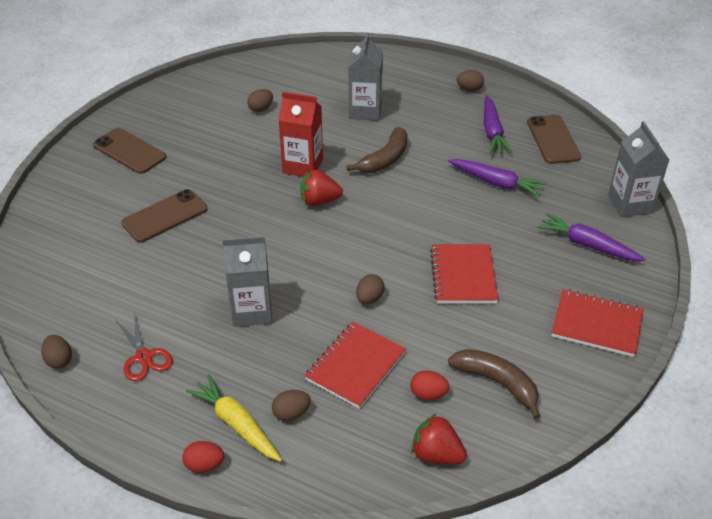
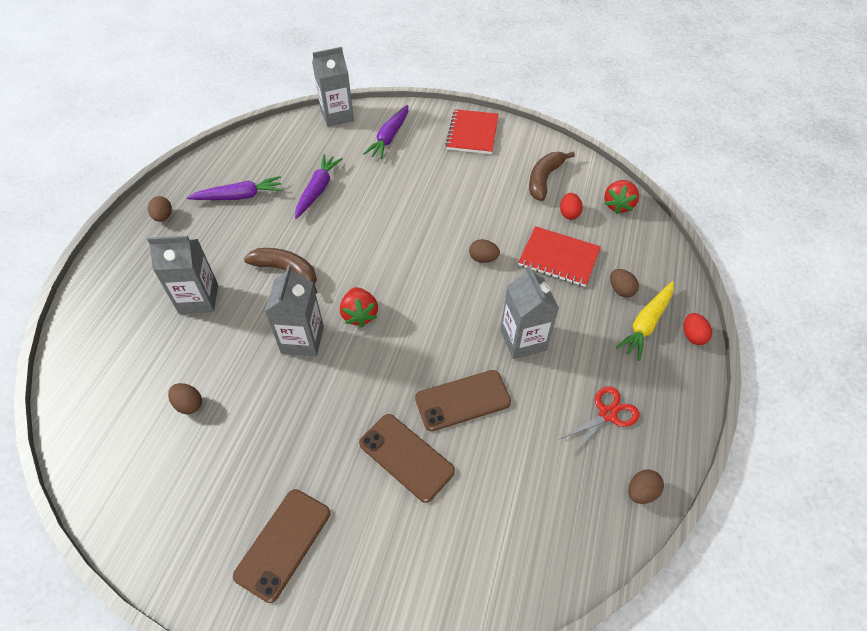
camera: 100 degrees left, 10 degrees up
red carton [278,92,323,177] -> grey carton [265,265,324,356]
red notebook [430,244,499,303] -> none
brown phone [527,115,581,164] -> brown phone moved to [415,370,511,431]

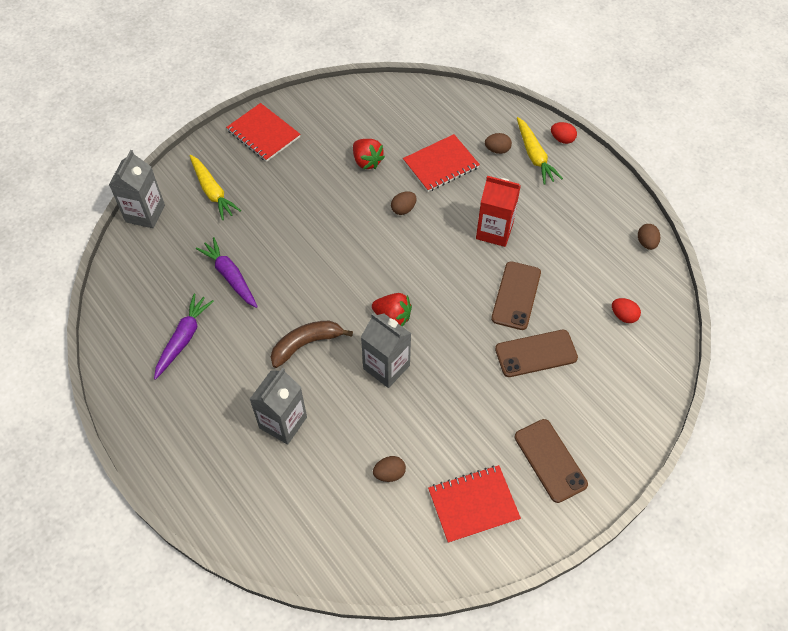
camera: 55 degrees left, 5 degrees up
brown egg [148,196,172,222] -> none
purple carrot [363,105,408,159] -> yellow carrot [190,155,241,220]
grey carton [500,266,559,359] -> red carton [476,176,521,247]
brown banana [529,152,575,201] -> none
red egg [560,193,583,220] -> red egg moved to [612,298,641,323]
red scissors [560,386,640,456] -> none
red strawberry [604,180,639,214] -> red strawberry moved to [353,139,385,169]
none -> red notebook [428,465,521,543]

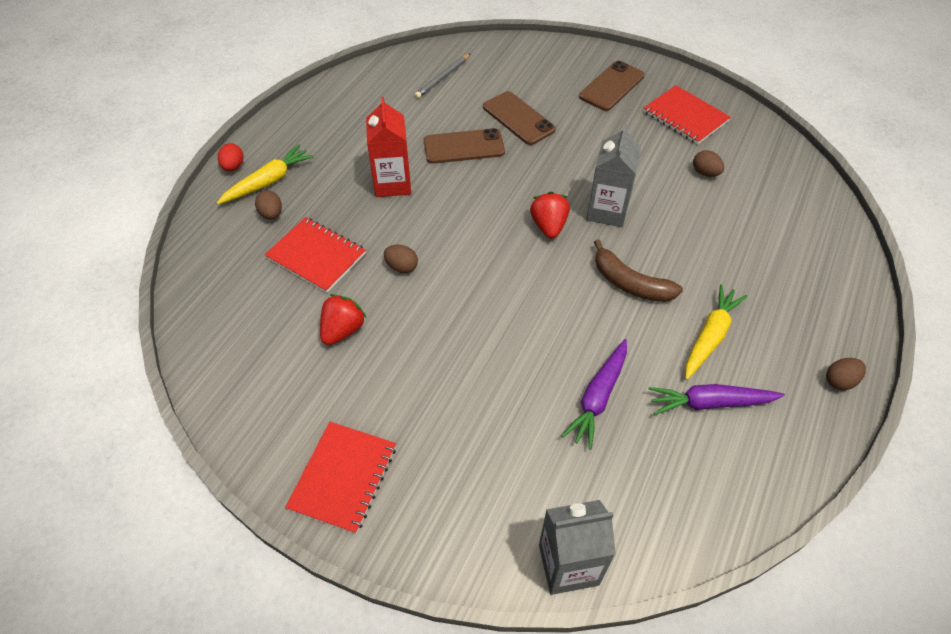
camera: 115 degrees left, 5 degrees down
yellow carrot [190,155,241,220] -> yellow carrot moved to [685,284,747,380]
grey carton [249,368,307,444] -> none
red egg [612,298,641,323] -> grey pencil [415,53,471,99]
brown egg [638,224,660,250] -> brown egg moved to [826,358,866,390]

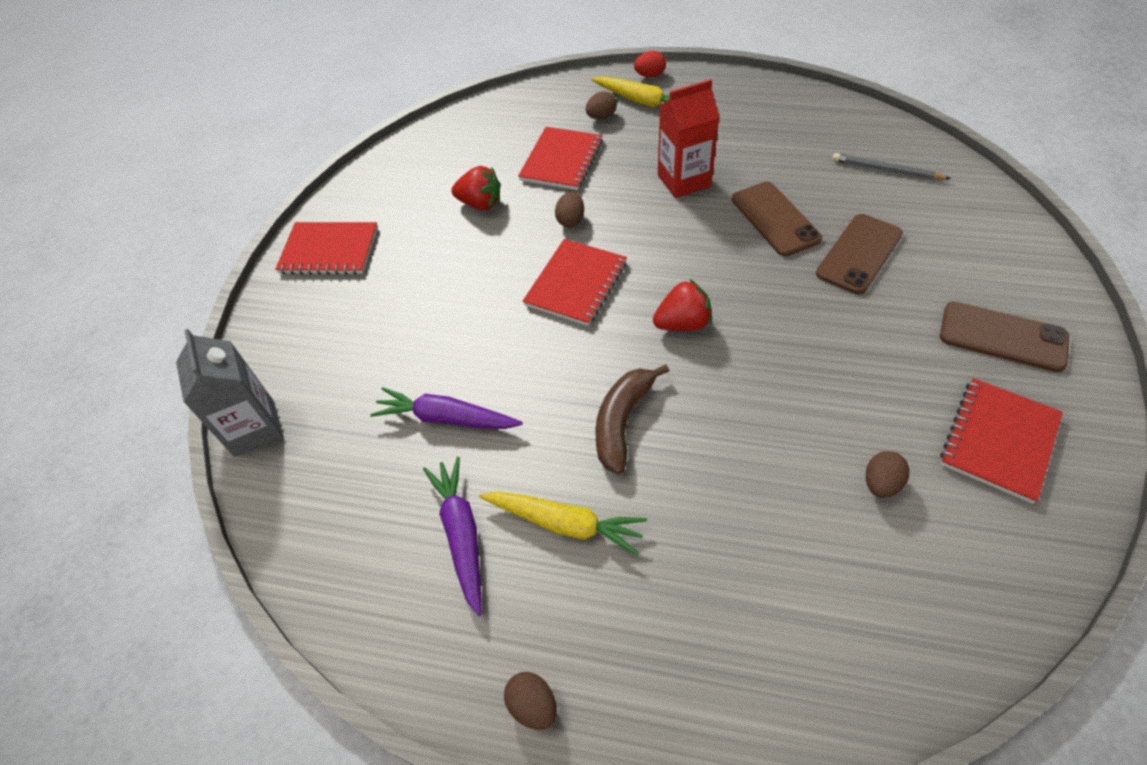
camera: 80 degrees right, 0 degrees up
grey carton [586,124,641,227] -> none
none -> red notebook [523,239,627,326]

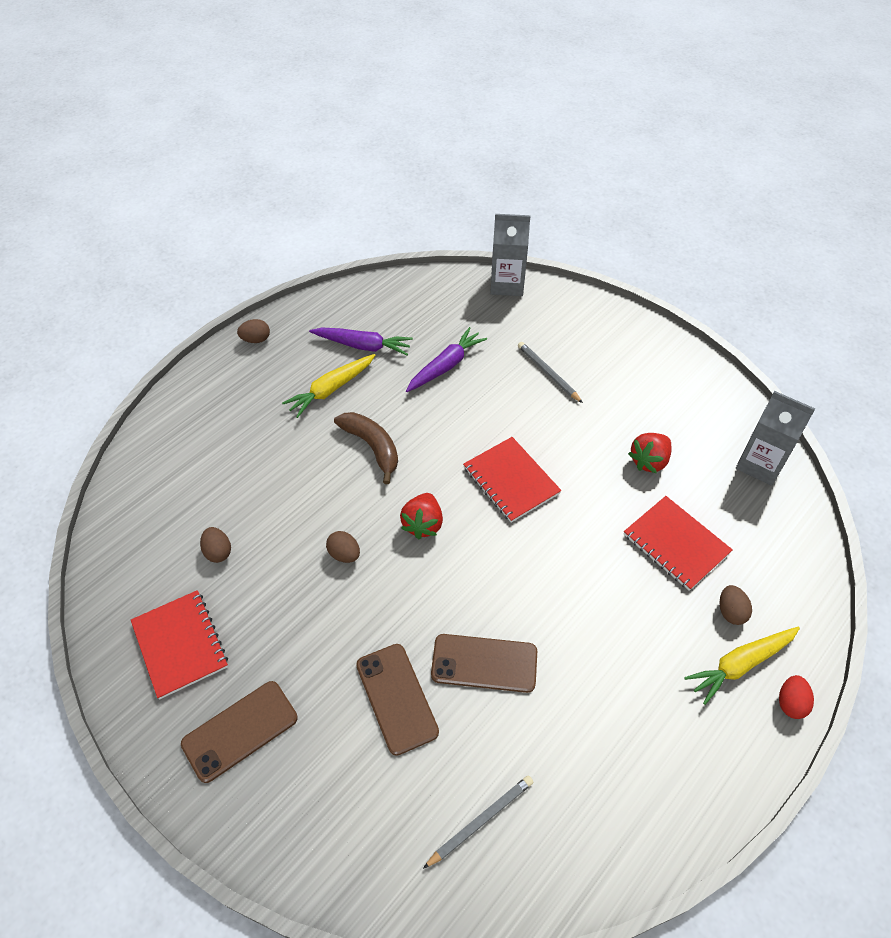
camera: 115 degrees right, 0 degrees up
red notebook [275,222,378,275] -> none
brown egg [555,192,584,227] -> brown egg moved to [326,531,360,563]
red carton [658,79,720,198] -> none
none -> grey pencil [518,342,583,403]
none -> grey carton [736,391,815,486]

